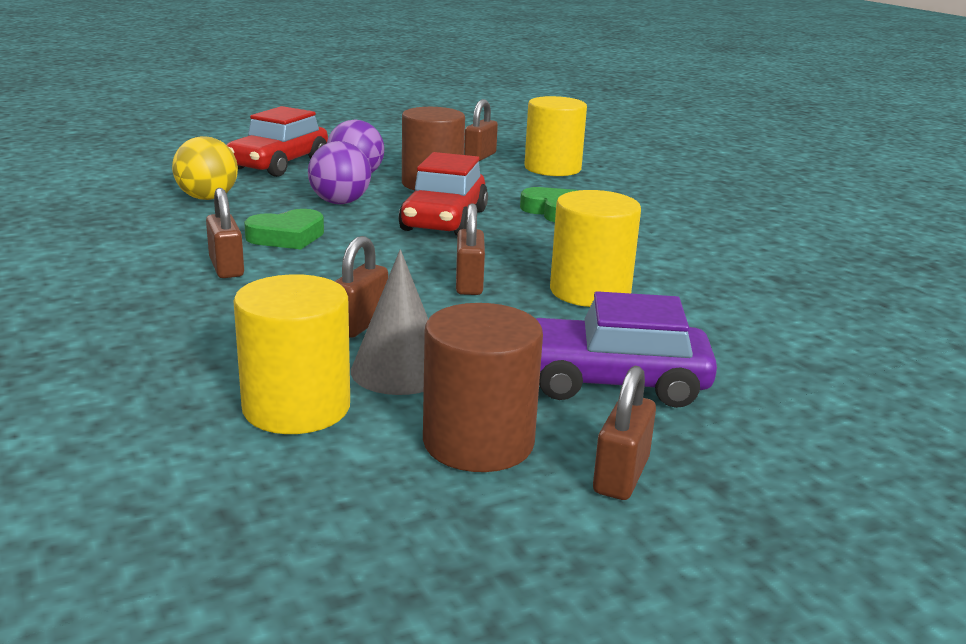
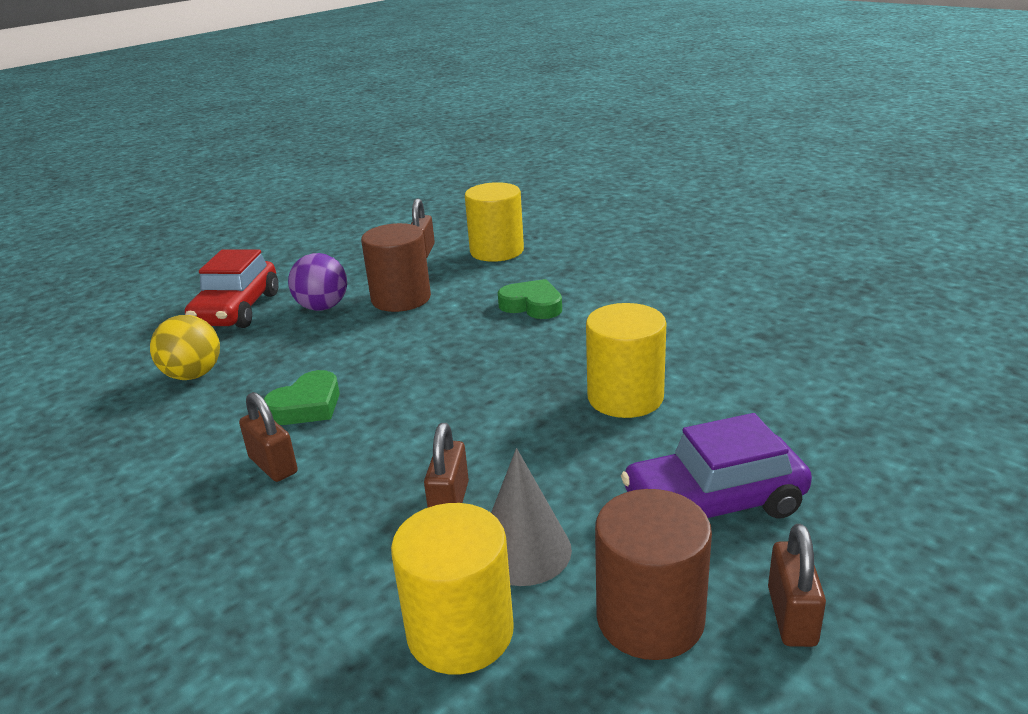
camera: 15 degrees left, 5 degrees up
purple ball [308,141,371,204] -> none
red car [398,152,488,236] -> none
brown padlock [456,203,485,295] -> none

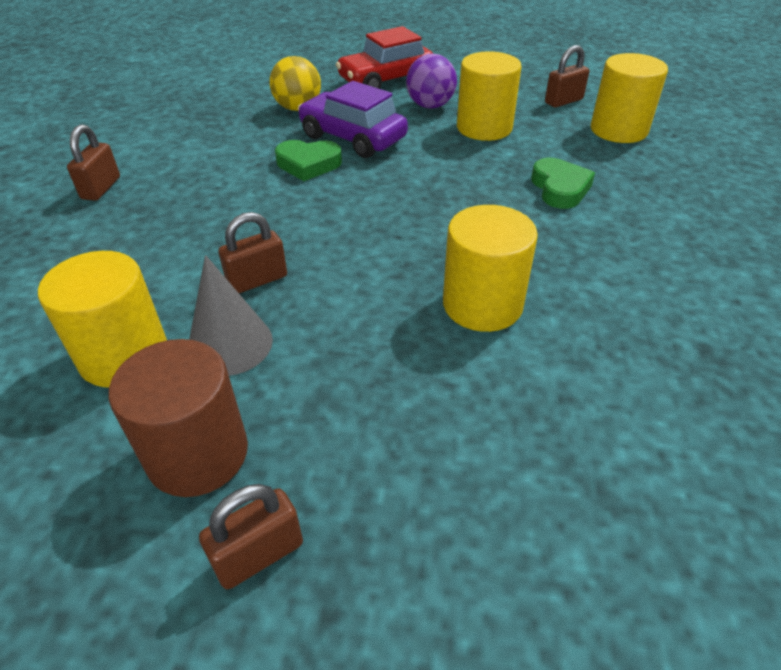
camera: 50 degrees right, 15 degrees up
brown padlock [239,392,298,482] -> brown padlock moved to [67,124,120,201]
brown cylinder [361,223,431,312] -> yellow cylinder [457,51,522,141]
purple car [621,413,812,519] -> purple car moved to [298,81,408,158]

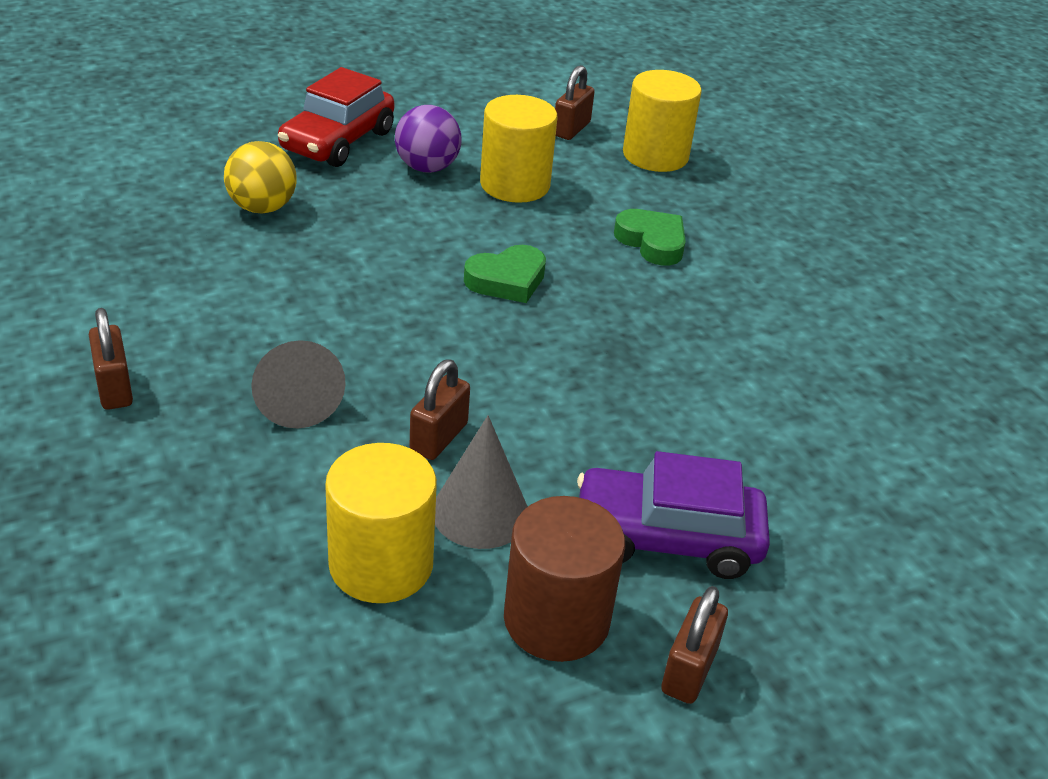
camera: 35 degrees left, 5 degrees down
green heart [275,140,342,181] -> green heart moved to [464,245,546,303]
purple car [298,81,408,158] -> purple car moved to [577,451,770,579]
yellow cylinder [443,205,538,332] -> none
none -> grey cone [251,340,346,428]

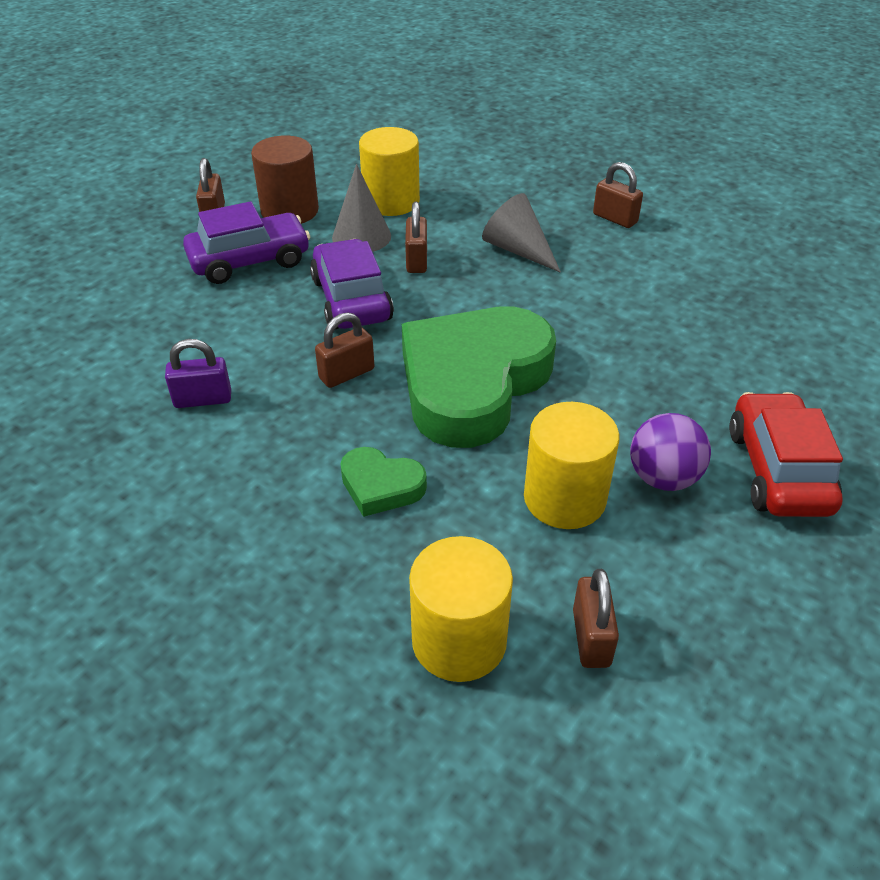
camera: 155 degrees right, 5 degrees up
yellow ball [224,141,296,214] -> none
green heart [464,245,546,303] -> green heart [402,307,556,448], size x2.28
none -> purple padlock [165,339,231,408]
none -> purple car [310,239,394,329]
none -> brown padlock [315,312,375,388]

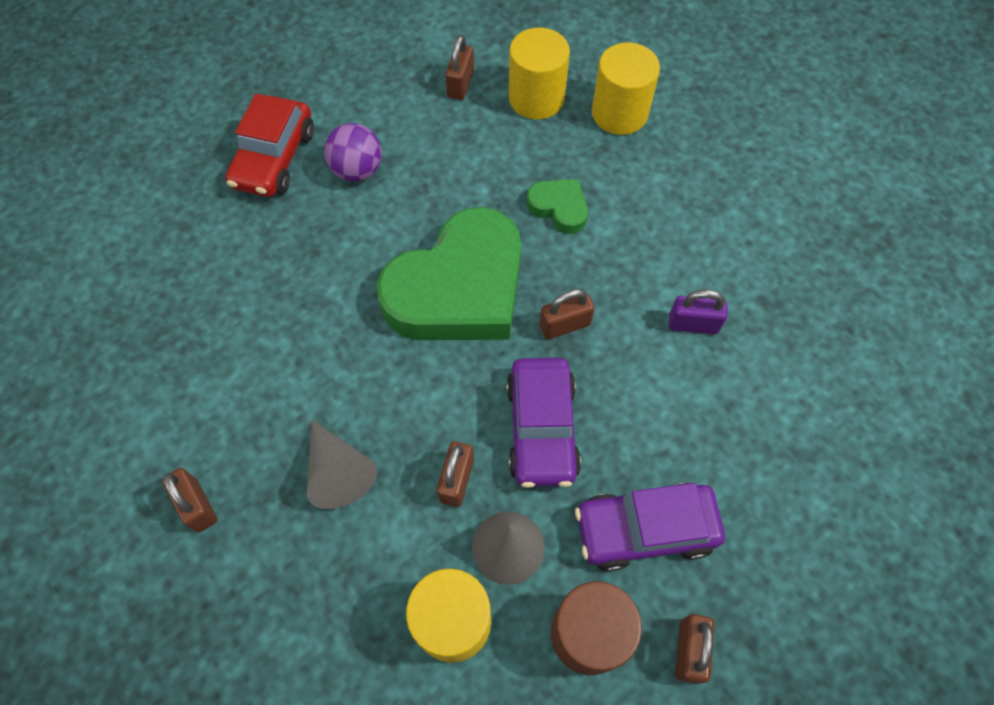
camera: 165 degrees left, 20 degrees up
yellow cylinder [524,402,619,529] -> yellow cylinder moved to [592,42,660,135]

